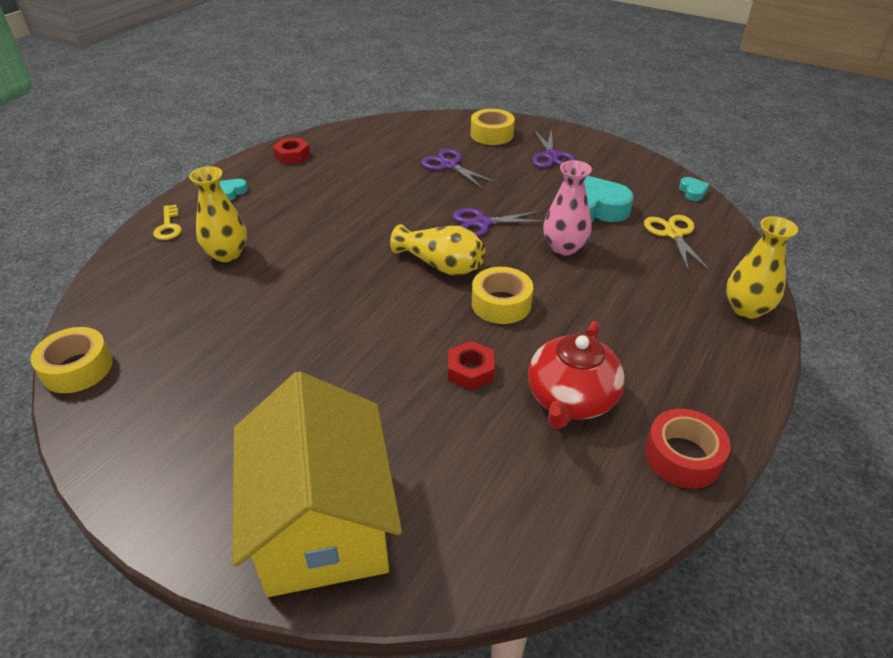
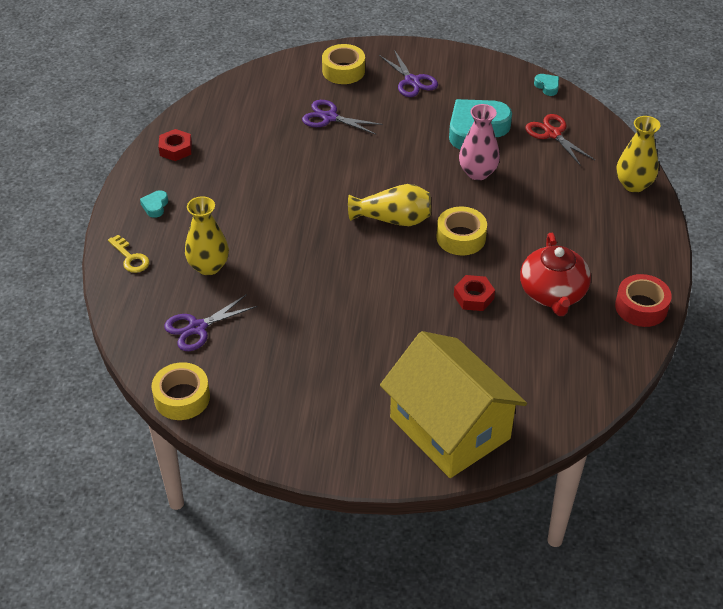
camera: 25 degrees left, 5 degrees up
purple scissors [453,208,544,237] -> purple scissors moved to [164,294,257,351]
yellow scissors [644,215,710,272] -> red scissors [525,114,595,166]

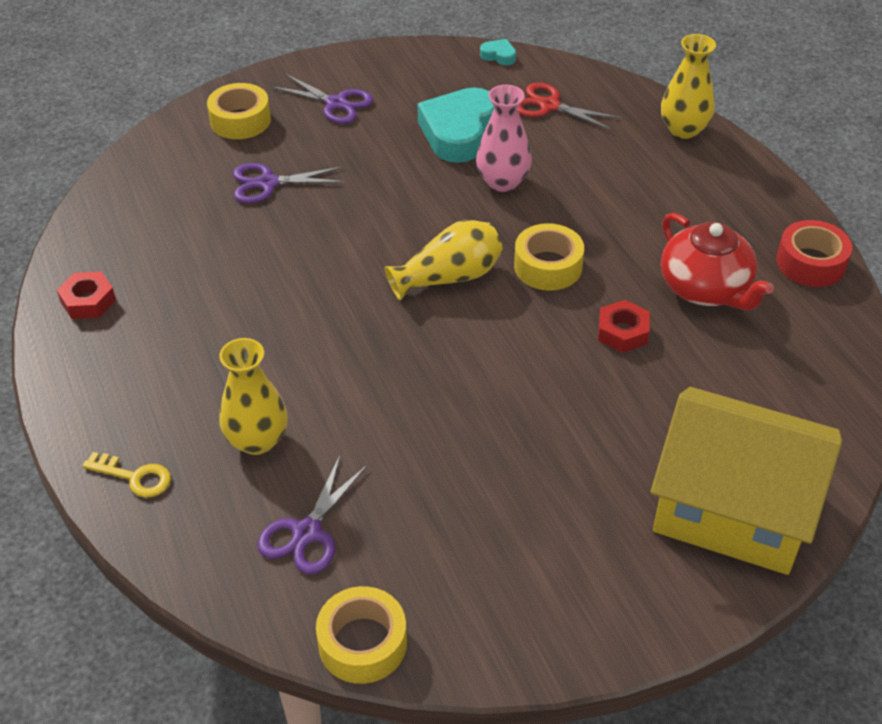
camera: 30 degrees left, 0 degrees up
turquoise heart [140,190,168,218] -> none

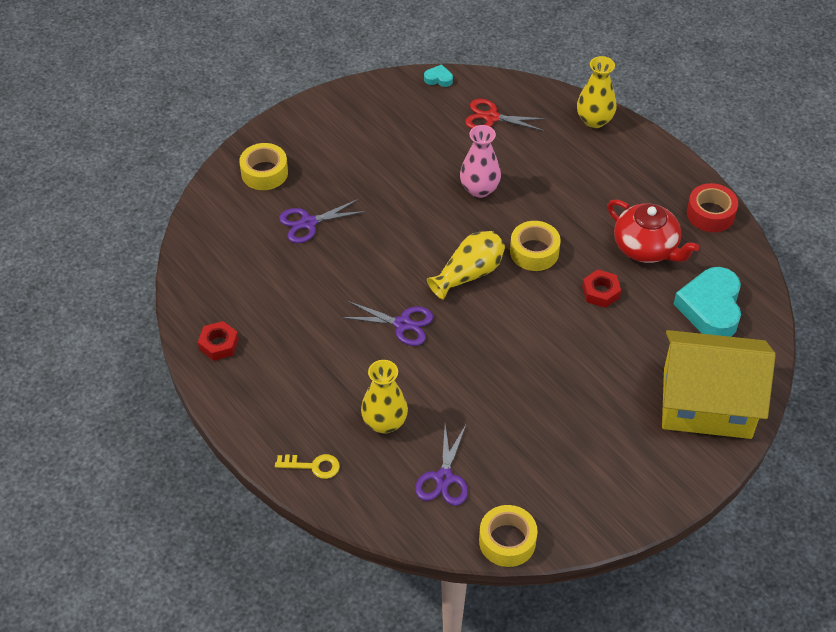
camera: 15 degrees left, 5 degrees up
purple scissors [272,74,373,124] -> purple scissors moved to [341,301,433,346]
turquoise heart [417,87,495,163] -> turquoise heart moved to [673,267,741,337]

